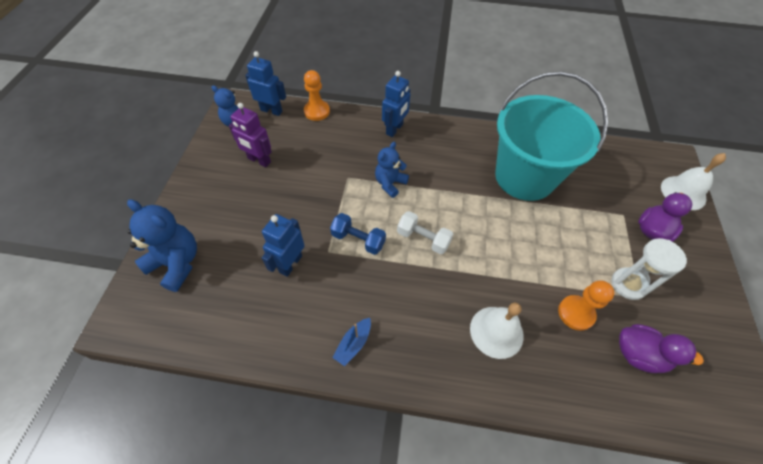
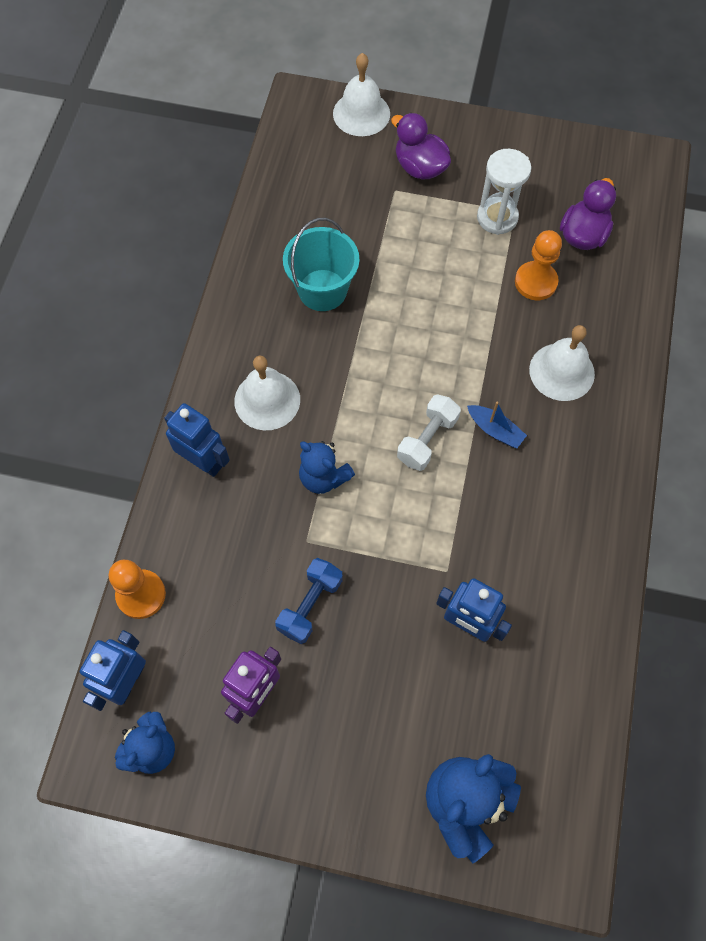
camera: 85 degrees left, 10 degrees up
blue dumbbell [330,213,386,255] -> blue dumbbell moved to [275,558,343,644]
blue boat [333,318,371,366] -> blue boat moved to [467,402,527,448]
turquoise bucket [495,71,608,201] -> turquoise bucket [283,218,359,311], size x0.56
none -> white bell [234,356,300,430]

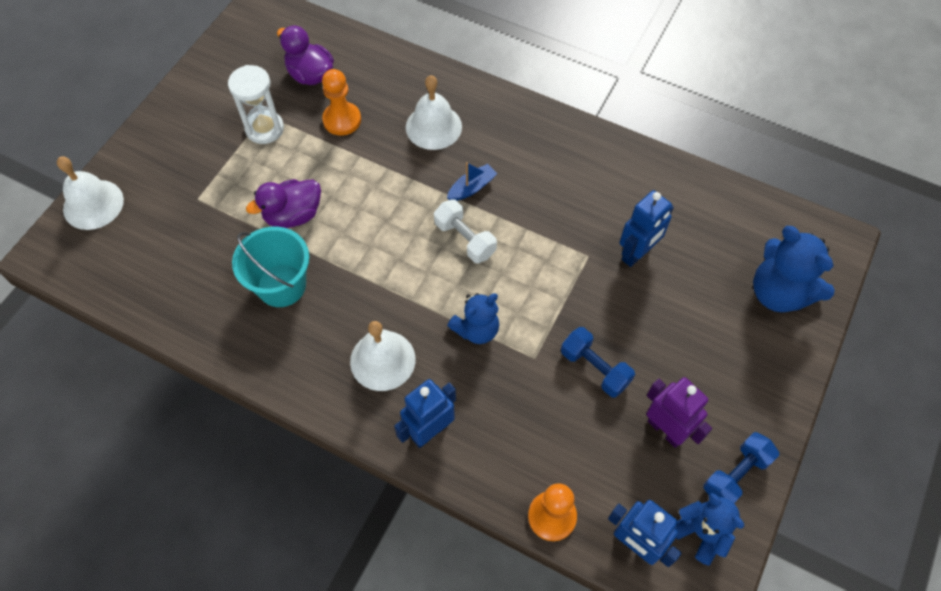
camera: 75 degrees left, 5 degrees down
purple duck [391,113,451,180] -> purple duck moved to [246,179,321,228]
none -> blue dumbbell [703,432,779,503]

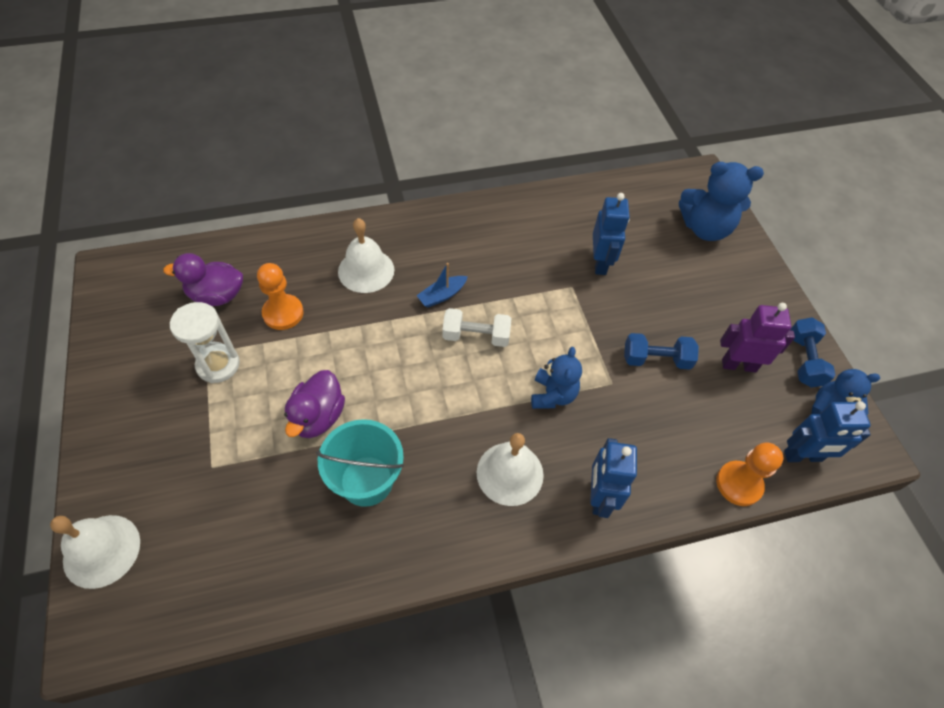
camera: 45 degrees left, 5 degrees down
blue boat [447,162,497,201] -> blue boat turned 135 degrees counterclockwise [416,263,468,307]

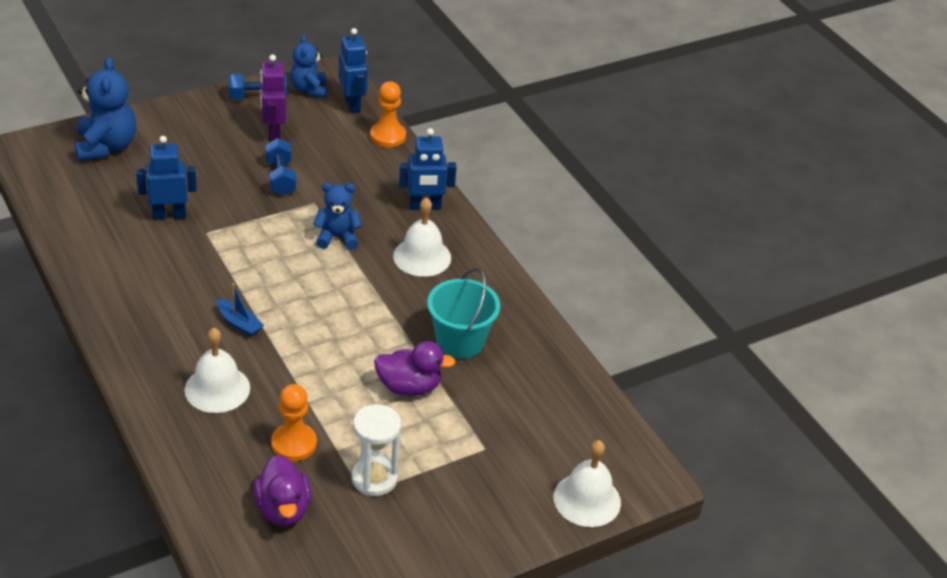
camera: 105 degrees left, 15 degrees down
white dumbbell [443,308,511,347] -> none

